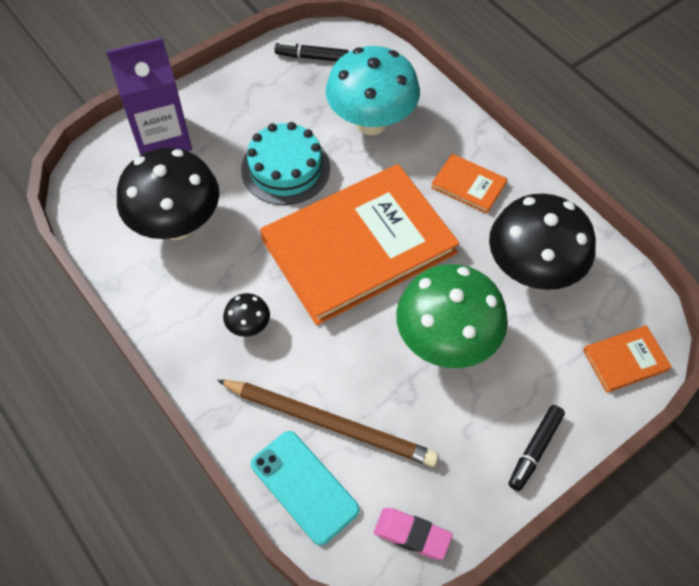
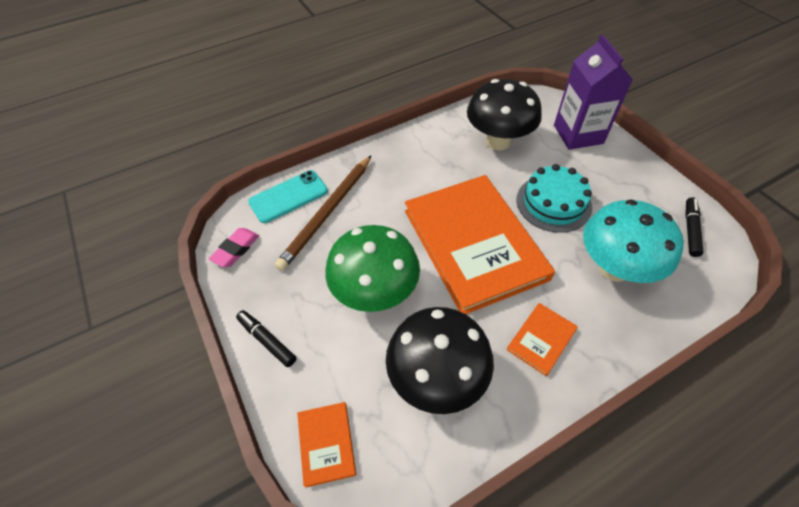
camera: 100 degrees right, 5 degrees down
black mushroom [223,293,270,337] -> none

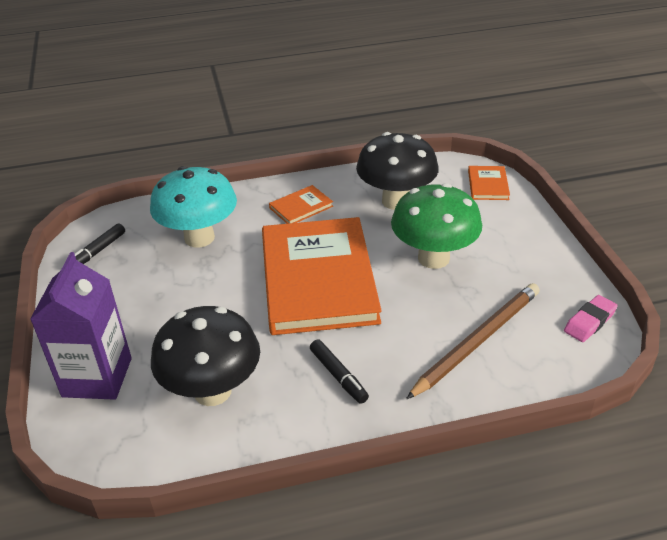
camera: 165 degrees left, 15 degrees down
black marker [236,310,297,367] -> black marker moved to [310,340,369,404]
turquoise phone [248,170,328,223] -> none
turquoise cake [516,164,592,233] -> none

